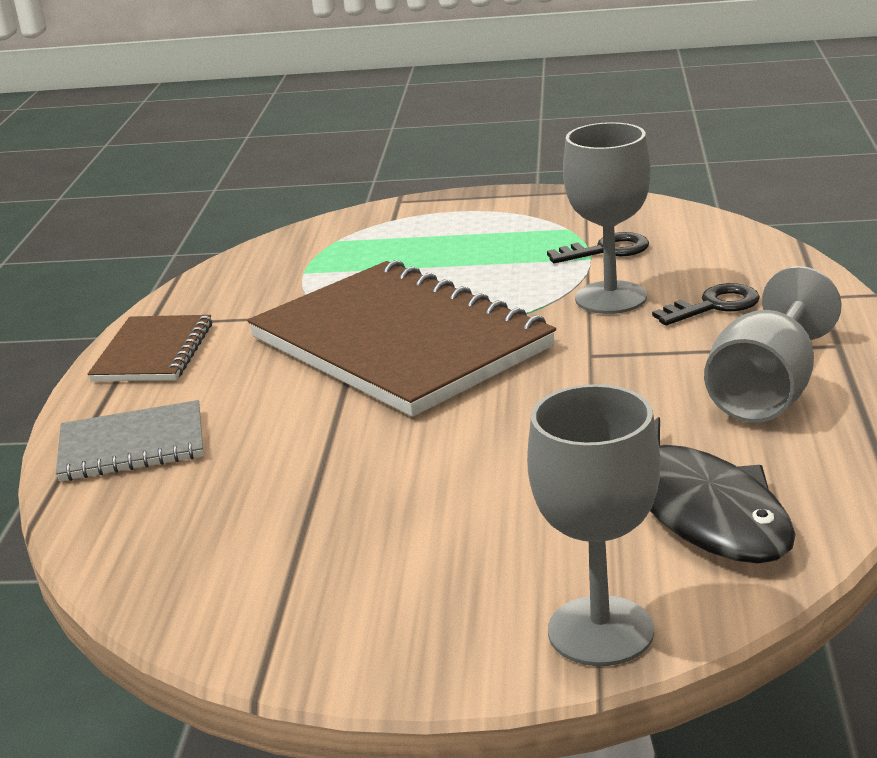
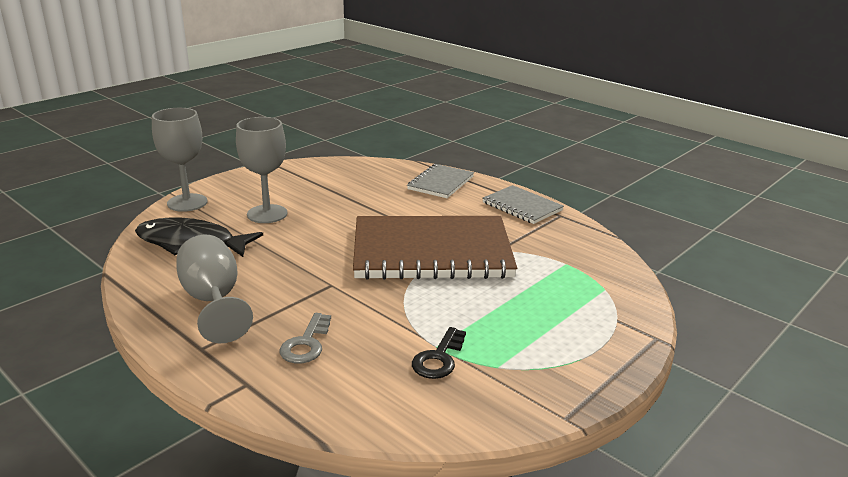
camera: 125 degrees right, 0 degrees up
brown notebook [88,315,212,382] -> grey notebook [482,185,564,224]
grey goblet [563,122,651,314] -> grey goblet moved to [236,117,288,223]
black key [652,283,760,325] -> grey key [279,313,331,363]

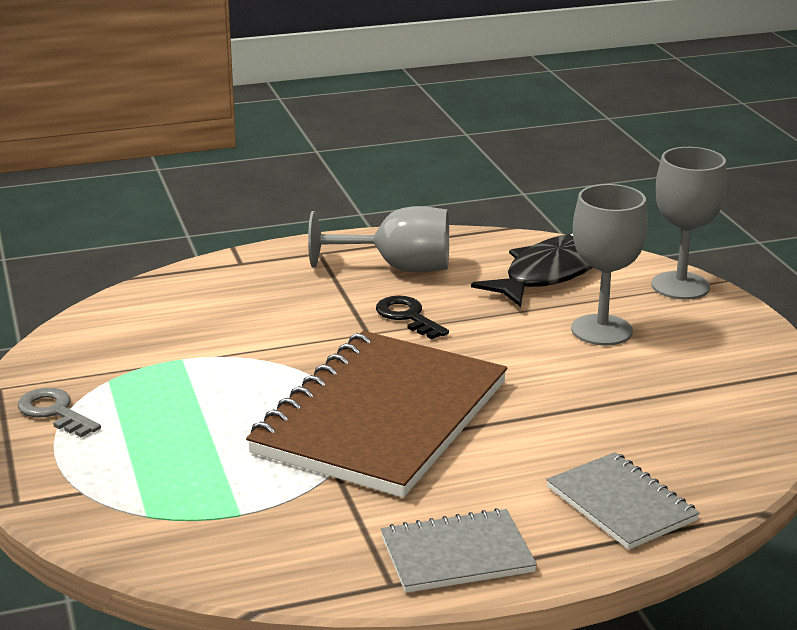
camera: 120 degrees right, 0 degrees up
grey key [279,313,331,363] -> grey key moved to [18,388,101,437]
black key [412,327,466,379] -> black key moved to [376,296,449,339]

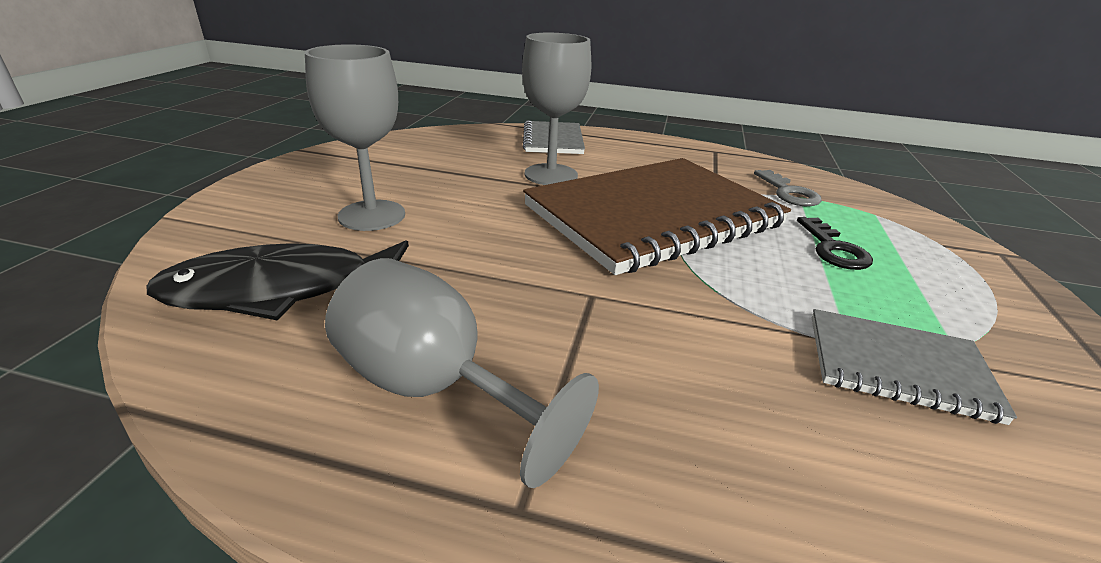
camera: 150 degrees left, 5 degrees up
grey key [18,388,101,437] -> grey key moved to [754,170,822,206]
black key [376,296,449,339] -> black key moved to [797,217,873,270]
grey notebook [381,508,537,593] -> grey notebook moved to [812,309,1017,425]
grey goblet [651,147,727,300] -> grey goblet moved to [522,33,592,185]

